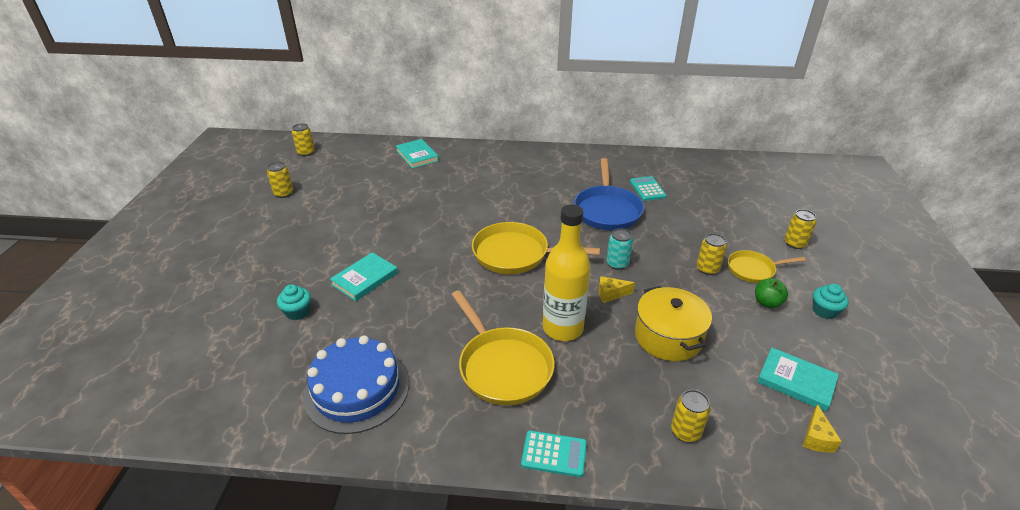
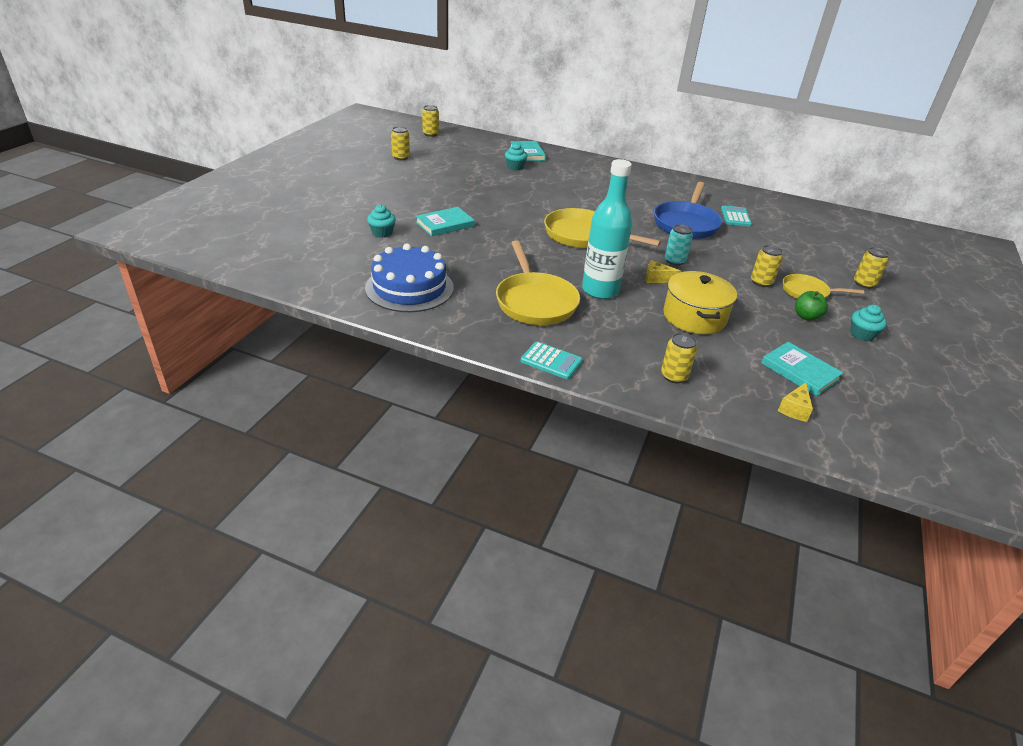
camera: 15 degrees right, 0 degrees up
yellow bottle [543,204,591,341] -> turquoise bottle [582,159,632,299]
none -> turquoise cupcake [505,143,528,170]

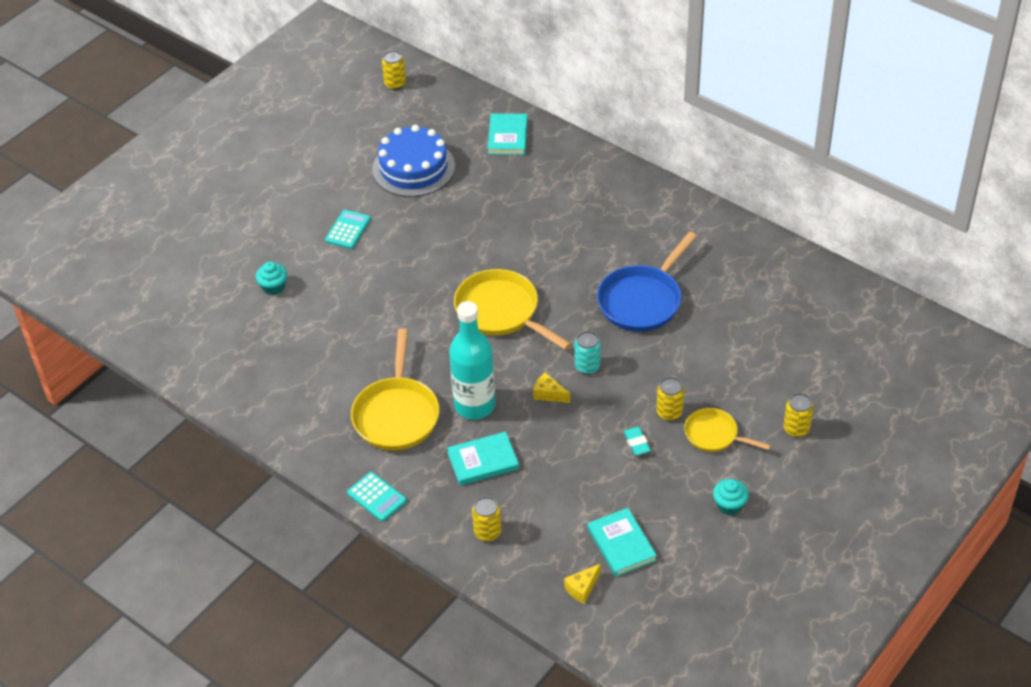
camera: 20 degrees right, 10 degrees up
blue cake [365,244,454,312] -> blue cake moved to [372,125,455,197]
yellow can [391,127,410,160] -> none
turquoise book [416,207,475,236] -> turquoise book moved to [447,432,519,485]
turquoise cupcake [505,143,528,170] -> none
yellow pot [663,271,737,334] -> none
turquoise calculator [721,205,752,227] -> turquoise calculator moved to [325,210,371,249]
green apple [795,291,828,321] -> none
none -> turquoise eraser [623,427,651,455]

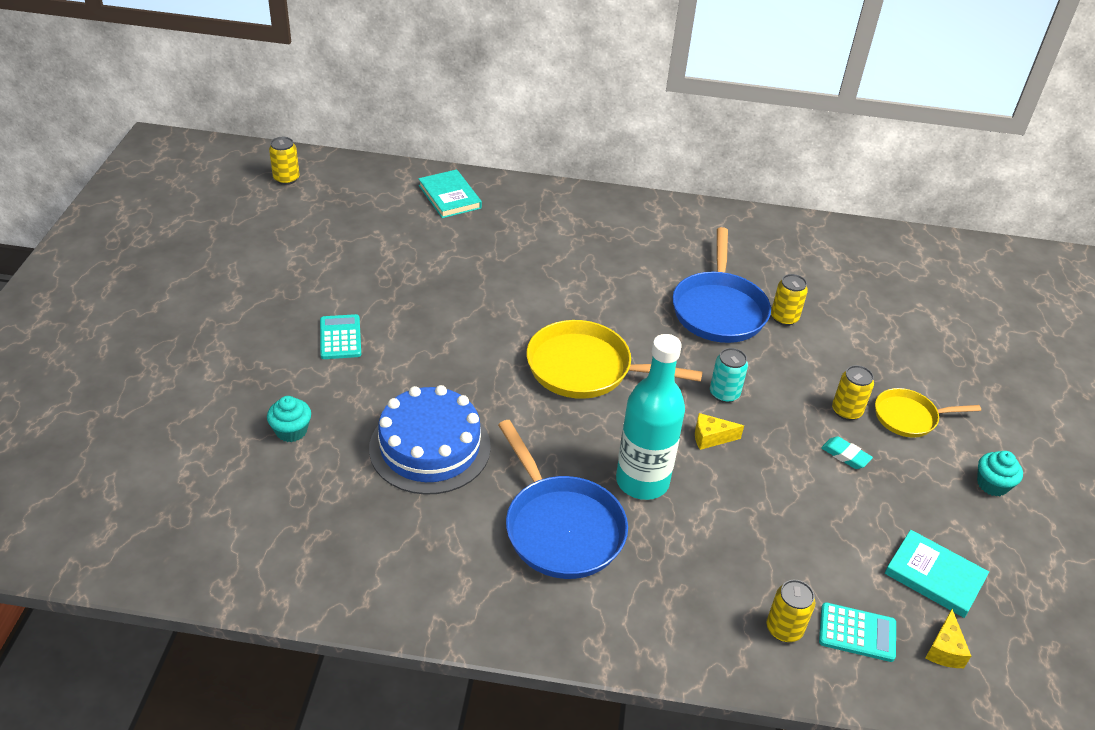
camera: 35 degrees left, 5 degrees down
turquoise calculator [347,472,407,522] -> turquoise calculator moved to [819,602,896,662]
yellow pan [351,328,440,451] -> blue pan [498,420,628,579]
blue cake [372,125,455,197] -> blue cake moved to [369,385,491,495]
turquoise book [447,432,519,485] -> none
yellow can [784,393,814,437] -> yellow can moved to [771,274,808,326]

